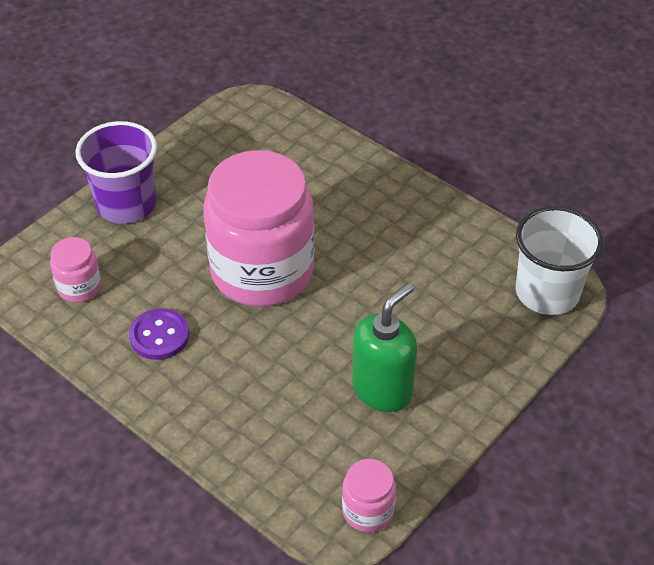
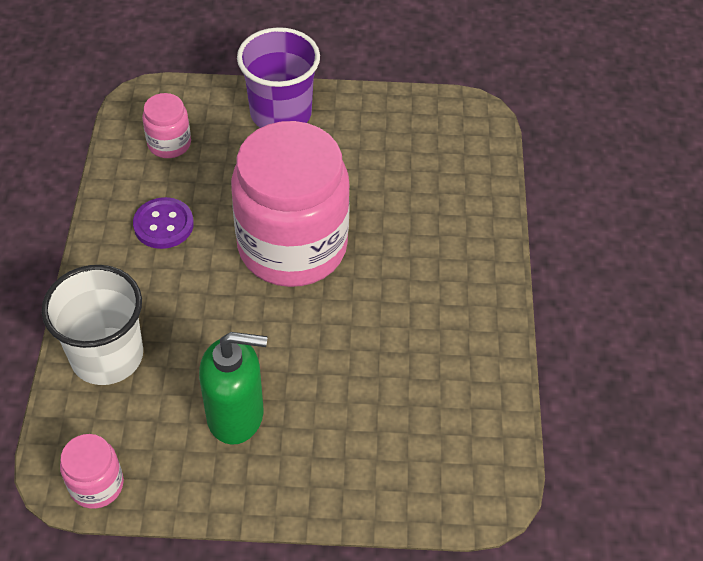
camera: 50 degrees right, 5 degrees up
white cup [516,206,603,315] -> white cup moved to [42,265,143,385]

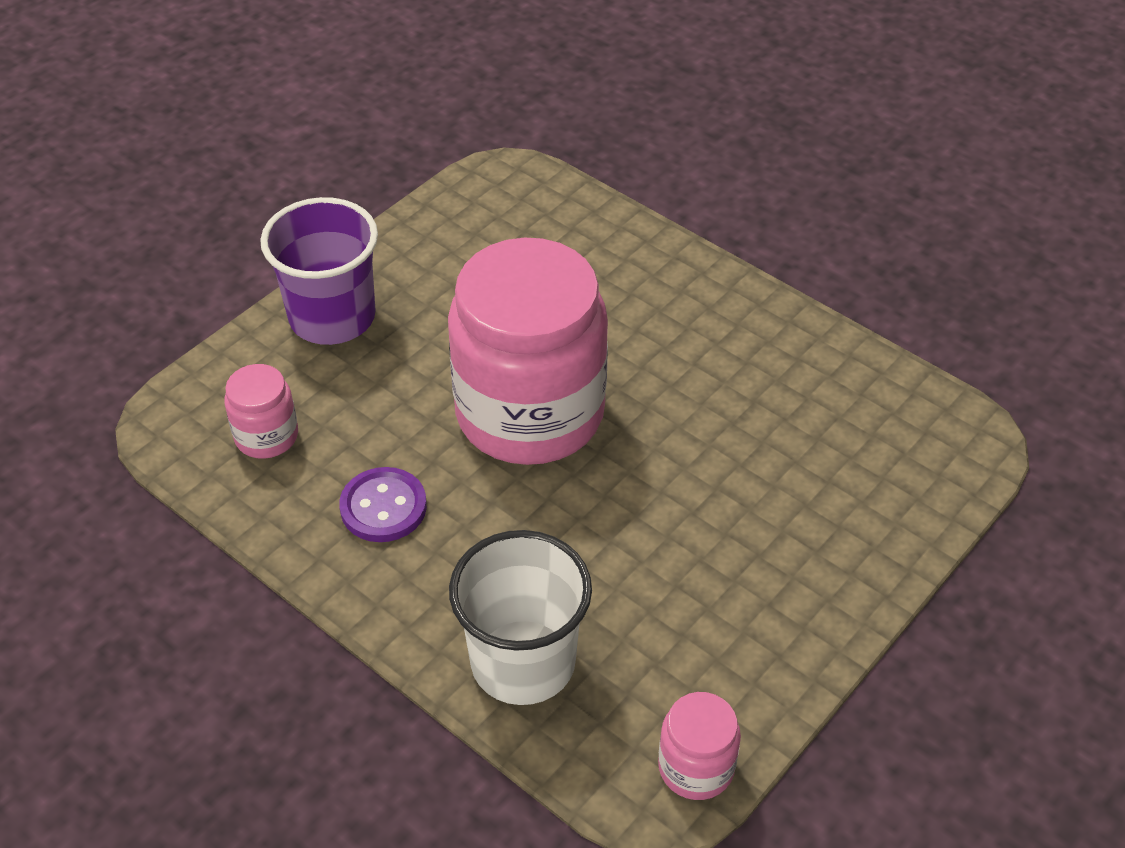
camera: 50 degrees left, 5 degrees down
green soap dispenser [199,332,268,445] -> none

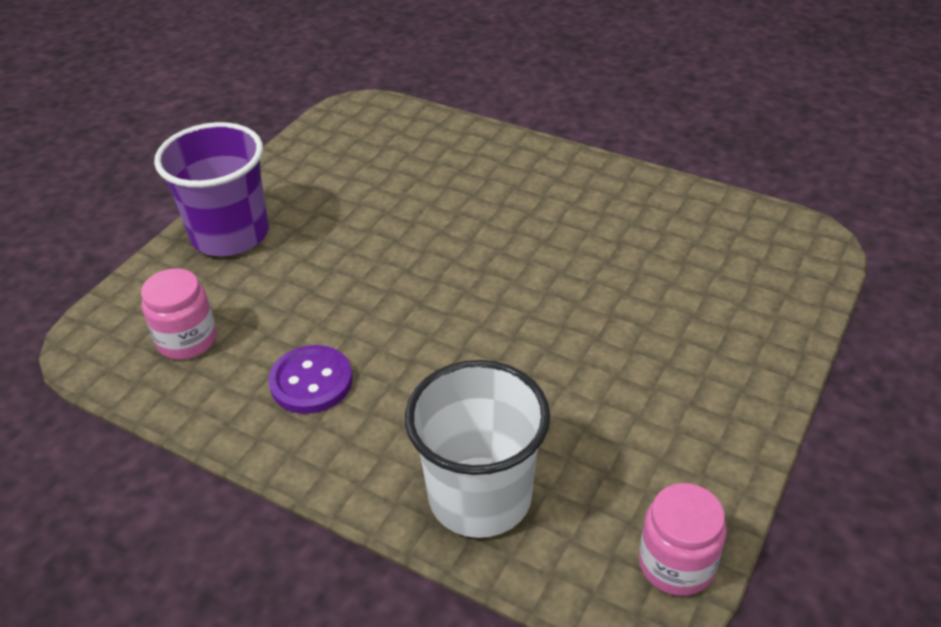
camera: 10 degrees left, 5 degrees down
pink jar [448,238,608,465] -> none

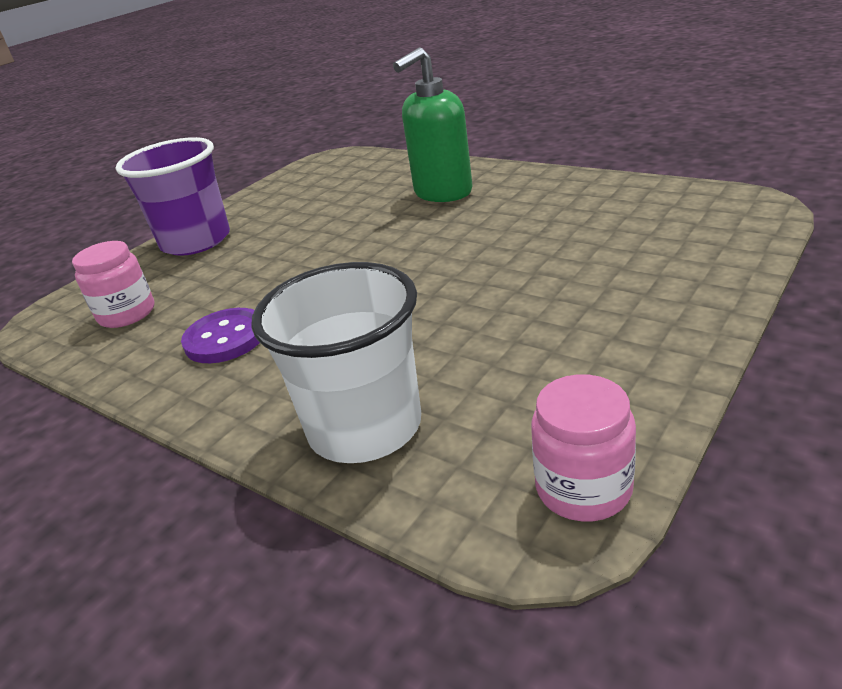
camera: 10 degrees right, 10 degrees down
none -> green soap dispenser [393,47,473,202]

